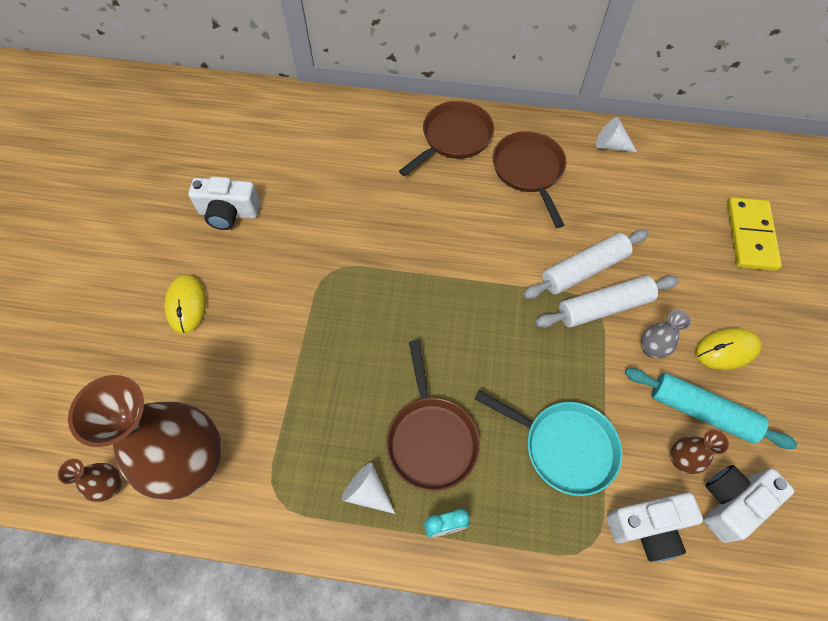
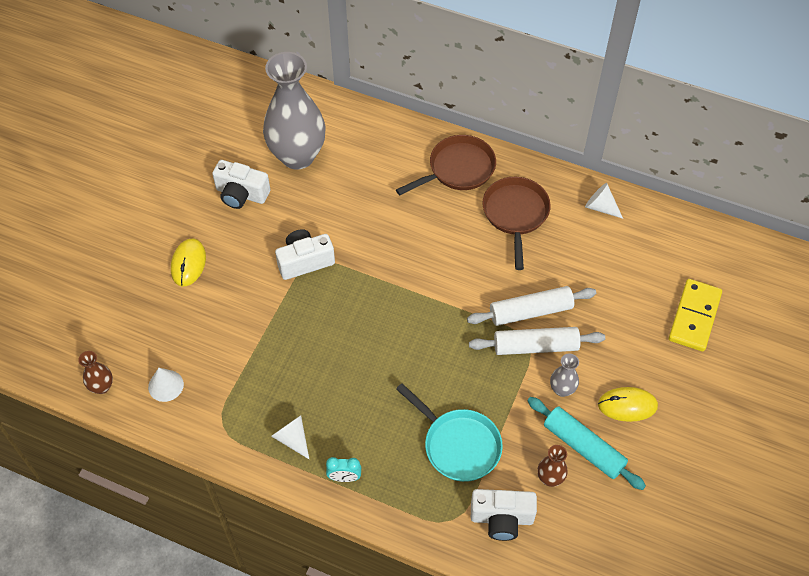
camera: 15 degrees right, 5 degrees down
brown vase [68,375,222,500] -> white cone [148,368,184,402]
brown pan [386,340,480,491] -> none
white camera [704,465,794,543] -> white camera moved to [275,229,335,280]
none -> grey vase [263,52,326,170]

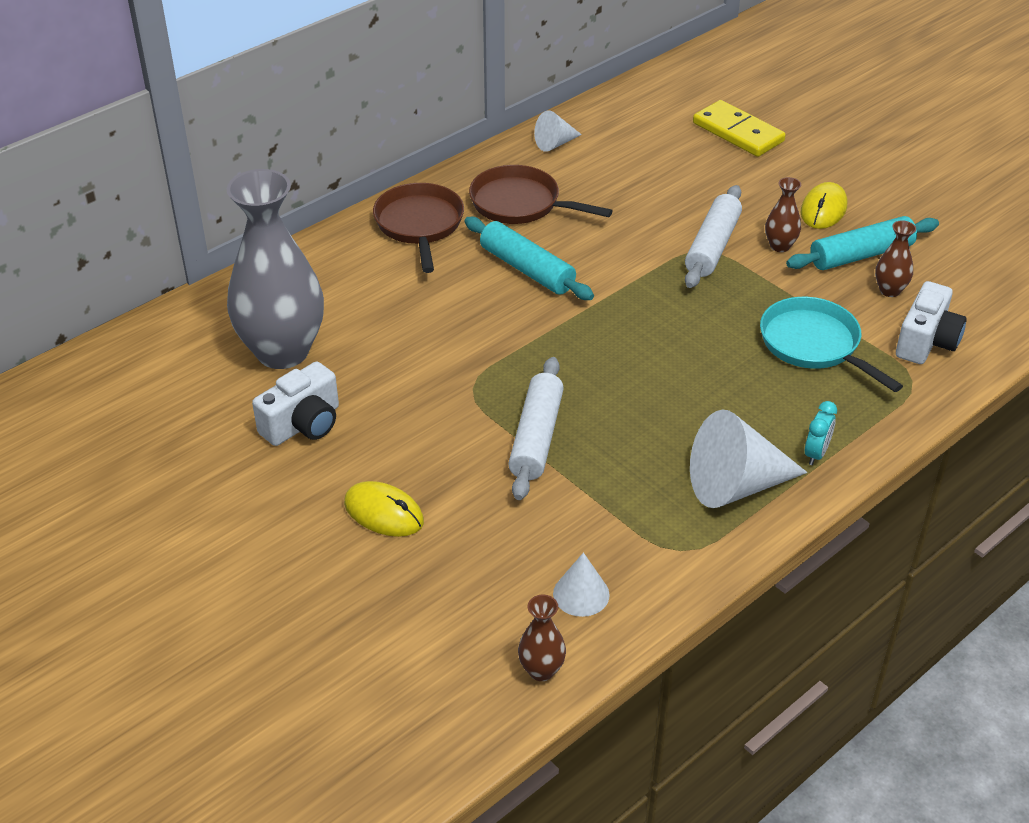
camera: 65 degrees left, 15 degrees down
white cone [271,415,309,459] -> white cone [690,409,807,508], size x1.85
white camera [275,229,335,280] -> none
turquoise pan [396,383,503,482] -> turquoise pan turned 105 degrees counterclockwise [760,297,903,392]
white rolling pin [467,286,596,326] -> white rolling pin moved to [508,357,564,500]
grey vase [550,354,579,397] -> brown vase [765,177,801,252]
none -> turquoise rolling pin [464,217,594,300]

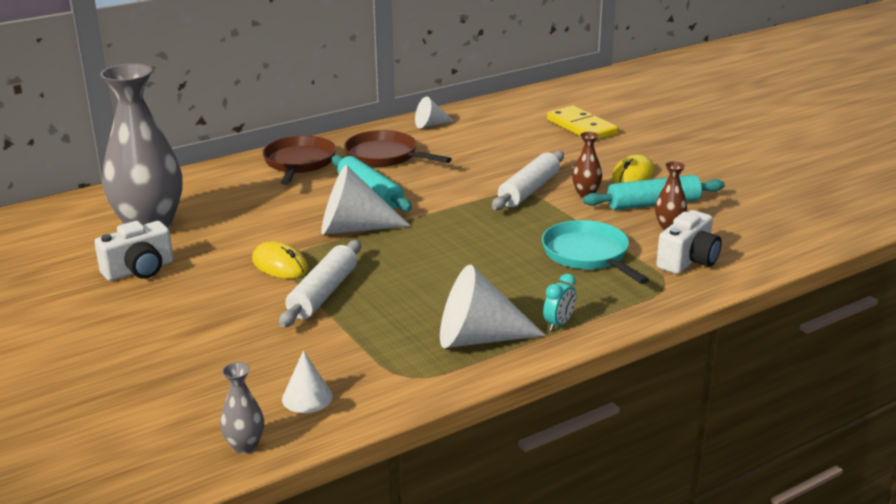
camera: 10 degrees right, 15 degrees down
yellow mouse [344,481,424,537] -> yellow mouse moved to [252,241,308,278]
brown vase [518,595,566,681] -> grey vase [220,362,264,454]
none -> white cone [321,165,411,235]

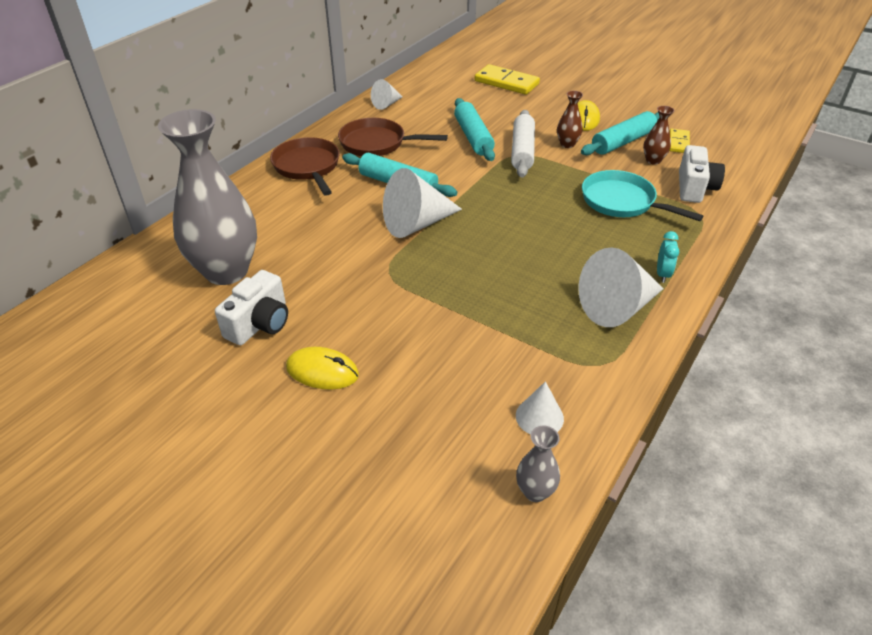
camera: 25 degrees left, 15 degrees up
yellow mouse [252,241,308,278] -> yellow mouse moved to [286,347,359,390]
white rolling pin [279,240,361,327] -> none
none -> turquoise rolling pin [454,98,495,161]
none -> yellow domino [669,129,690,153]

